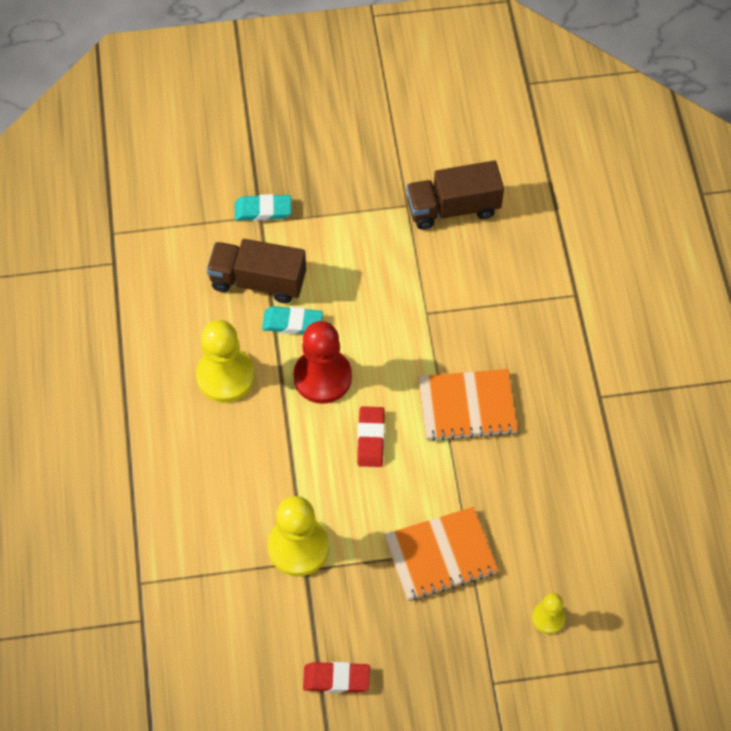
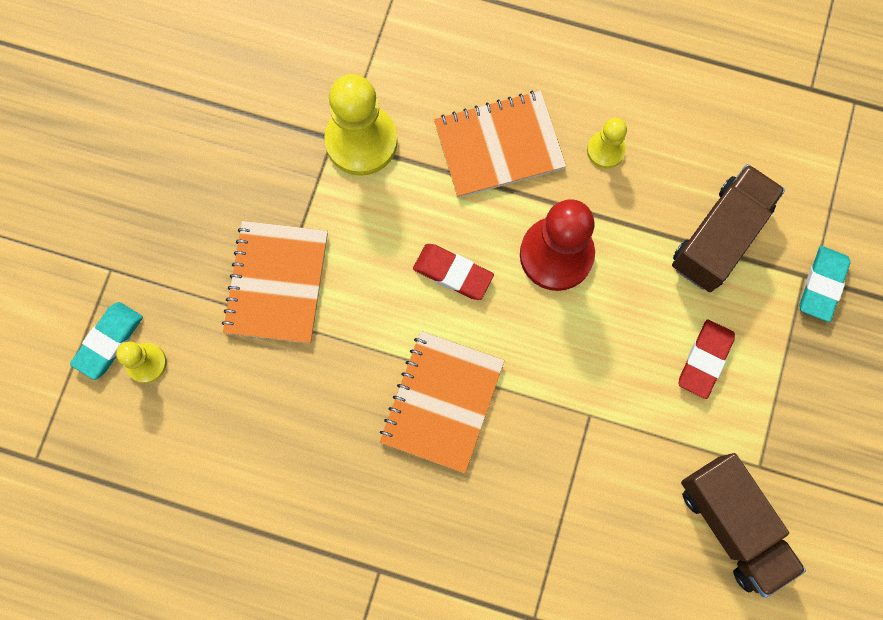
camera: 115 degrees right, 15 degrees up
yellow pawn [196,320,255,403] -> yellow pawn [587,118,627,168], size x0.53
turquoise eraser [262,306,323,334] -> turquoise eraser moved to [70,302,143,380]
red eraser [303,662,370,693] -> red eraser moved to [678,319,735,399]
brown truck [406,161,504,230] -> brown truck turned 135 degrees clockwise [681,453,806,598]
none -> orange notebook [434,91,566,198]

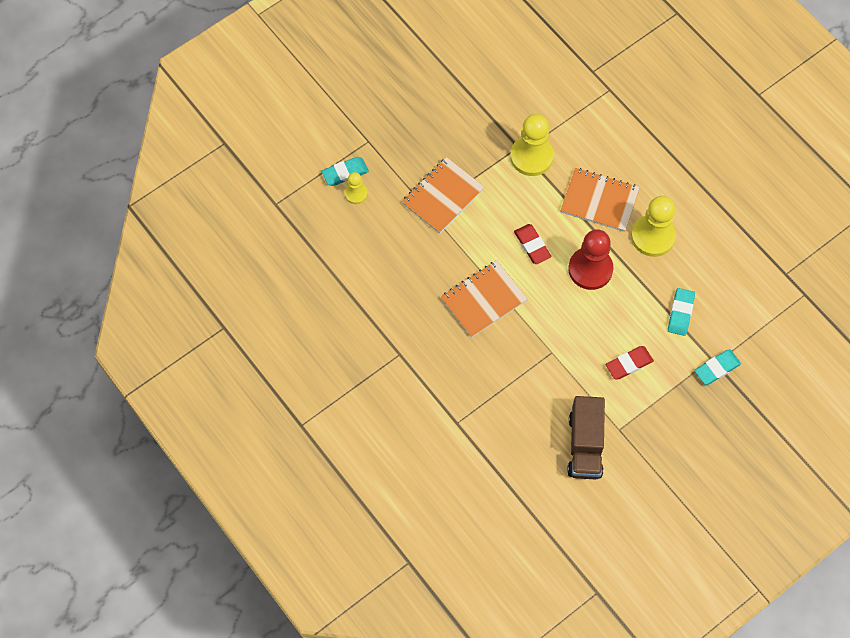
camera: 35 degrees right, 10 degrees down
yellow pawn [587,118,627,168] -> yellow pawn [631,196,676,257], size x1.90
brown truck [672,164,785,292] -> turquoise eraser [668,288,695,336]

